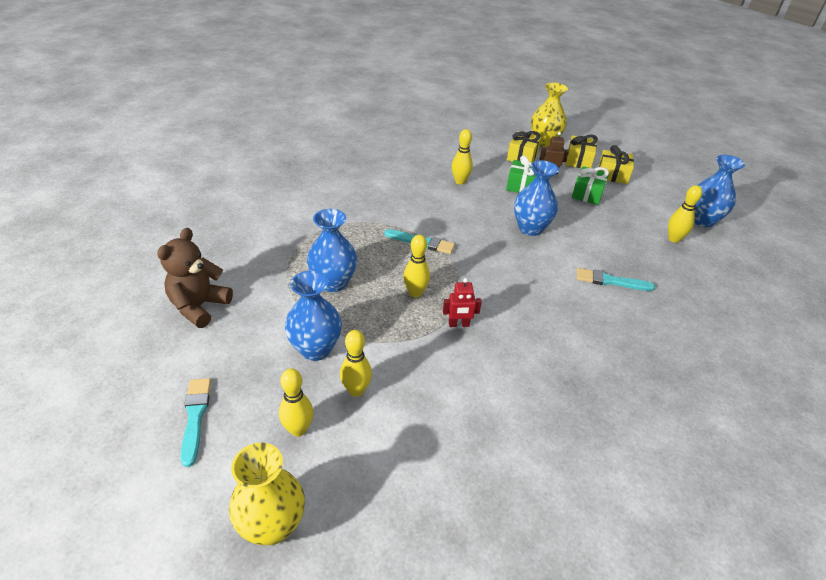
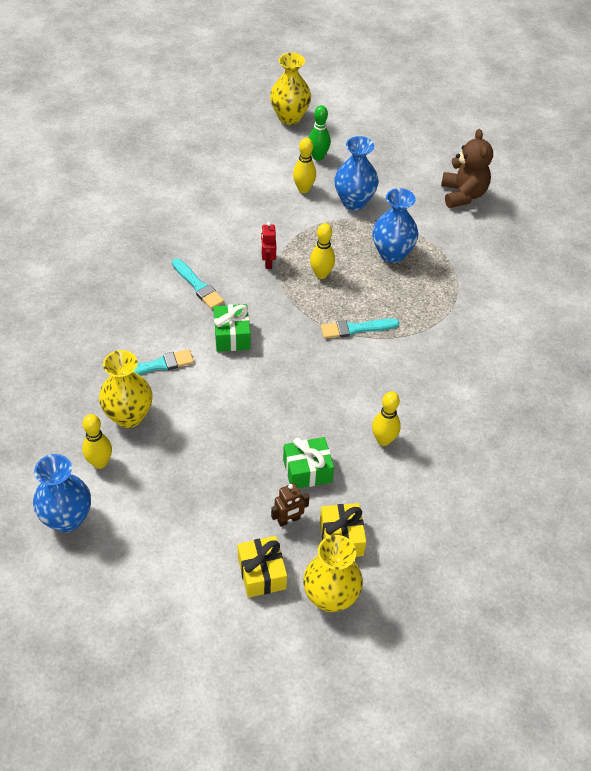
camera: 150 degrees right, 10 degrees up
turquoise brush [181,378,211,467] -> turquoise brush moved to [172,258,224,309]
yellow bowling pin [279,368,314,437] -> green bowling pin [309,105,331,161]
red robot [443,278,482,327] -> red robot turned 60 degrees counterclockwise [261,222,276,269]
blue vase [514,160,559,236] -> none
green gift [572,166,609,205] -> green gift moved to [213,304,250,352]
yellow gift [598,145,634,184] -> none
none -> yellow vase [99,350,152,428]

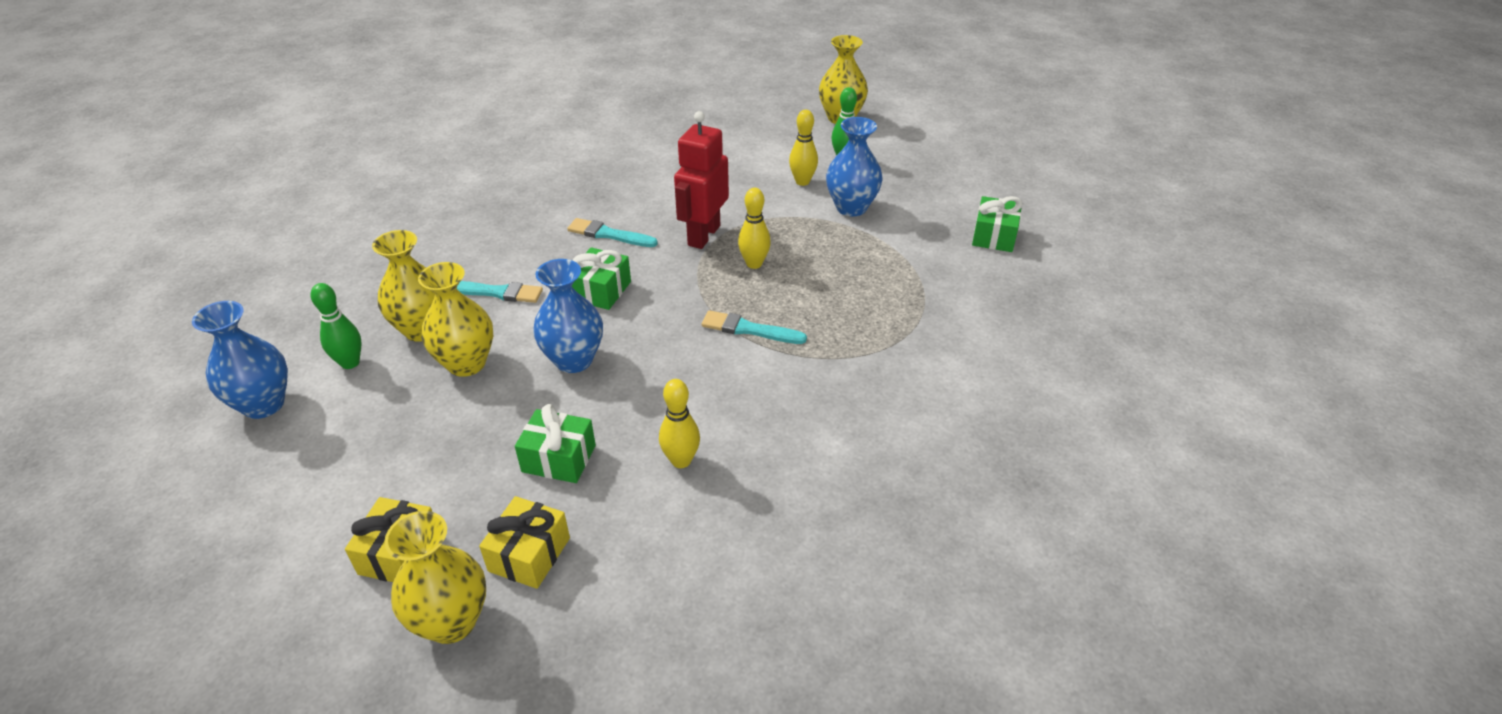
camera: 30 degrees right, 10 degrees down
yellow bowling pin [82,414,112,469] -> green bowling pin [311,283,361,369]
turquoise brush [172,258,224,309] -> turquoise brush turned 120 degrees clockwise [567,218,658,247]
red robot [261,222,276,269] -> red robot [674,111,729,249], size x1.97
brown robot [271,483,309,527] -> none
blue vase [372,188,418,263] -> blue vase moved to [533,259,603,373]
brown teddy bear [441,129,493,208] -> green gift [972,196,1023,252]
none -> yellow vase [418,262,493,377]

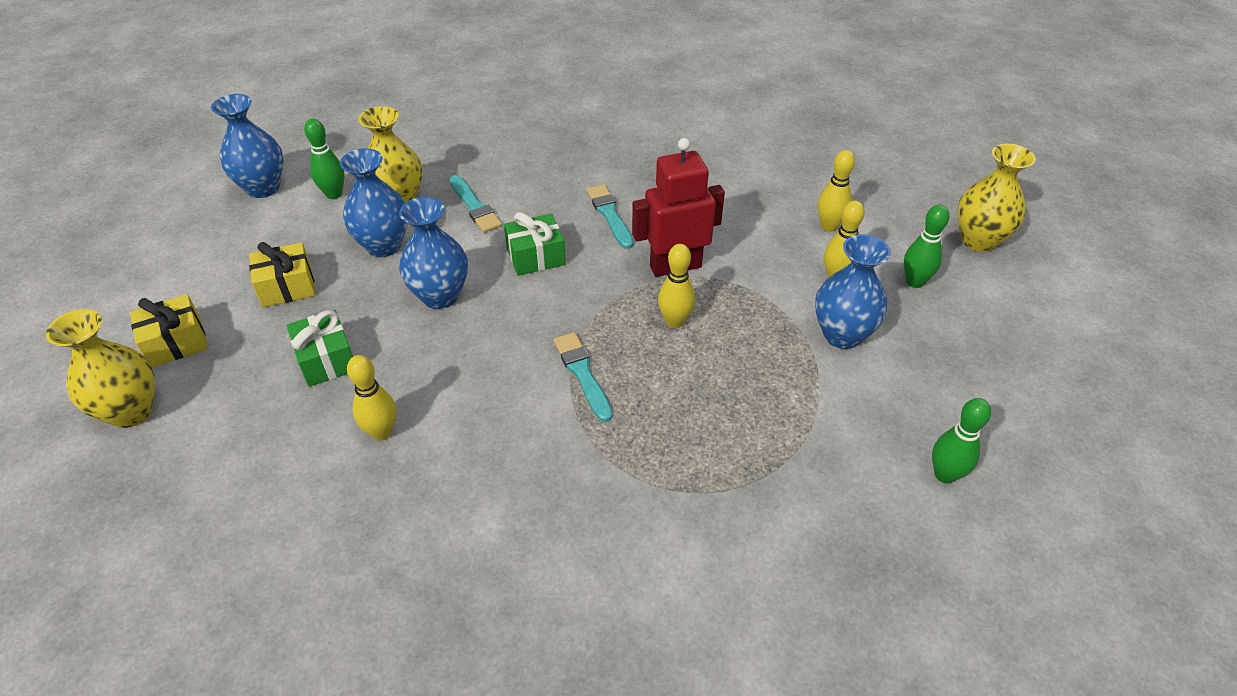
camera: 50 degrees right, 5 degrees up
yellow vase [418,262,493,377] -> blue vase [340,148,408,257]
yellow gift [479,496,570,589] -> yellow gift moved to [249,242,316,308]
green gift [972,196,1023,252] -> green bowling pin [932,398,991,484]
none -> yellow bowling pin [818,150,855,232]

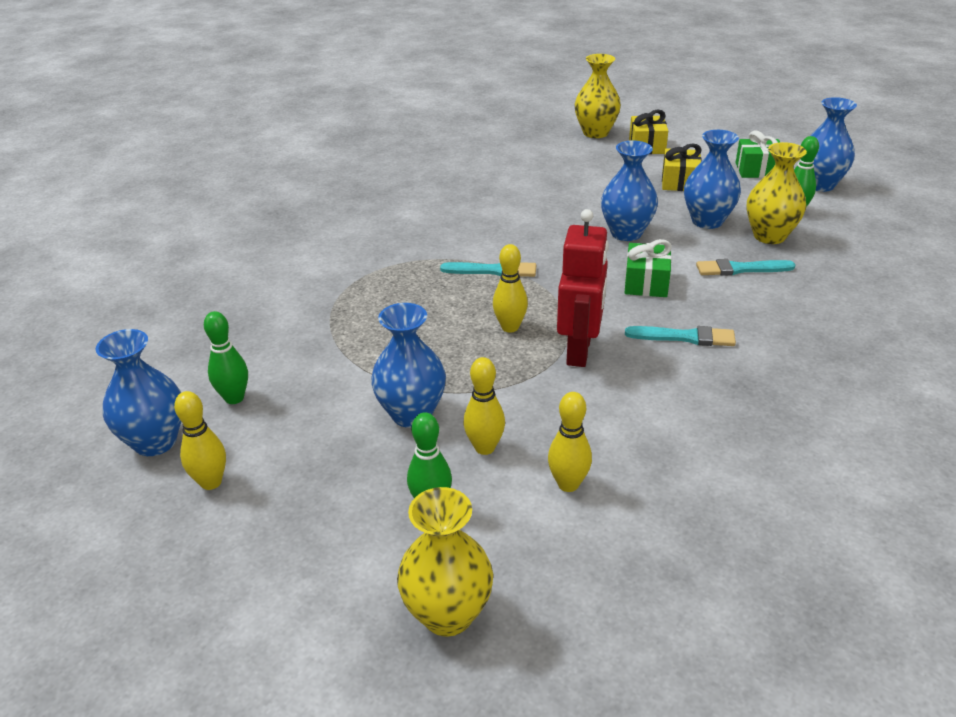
camera: 120 degrees right, 10 degrees down
green gift [287,310,353,387] -> green gift moved to [735,130,780,178]
yellow bowling pin [347,355,397,441] -> yellow bowling pin moved to [174,391,226,490]
none -> blue vase [96,329,181,456]

